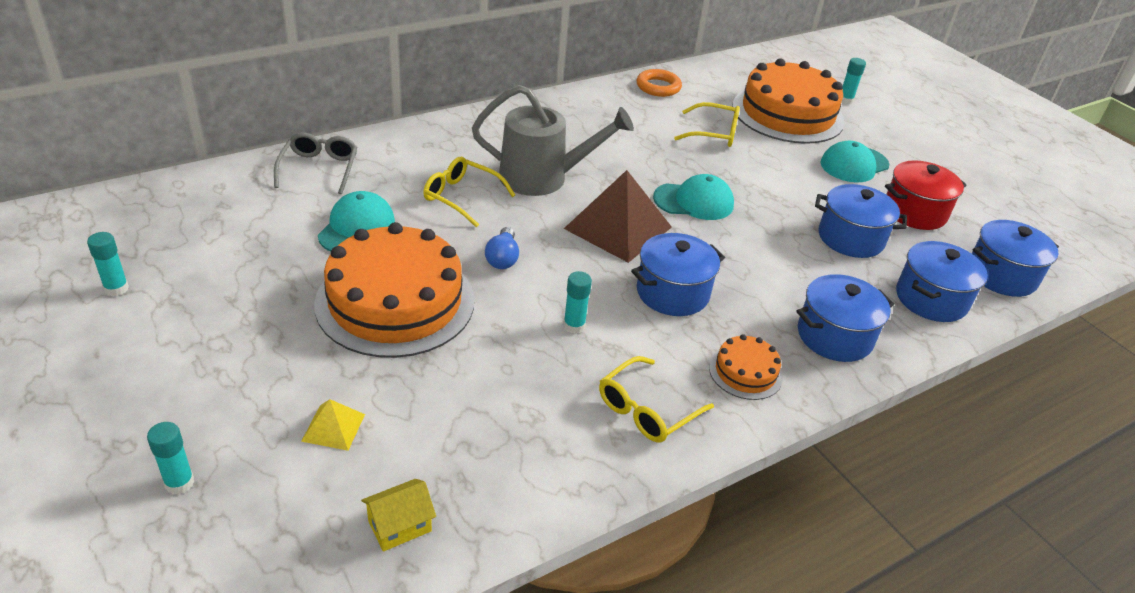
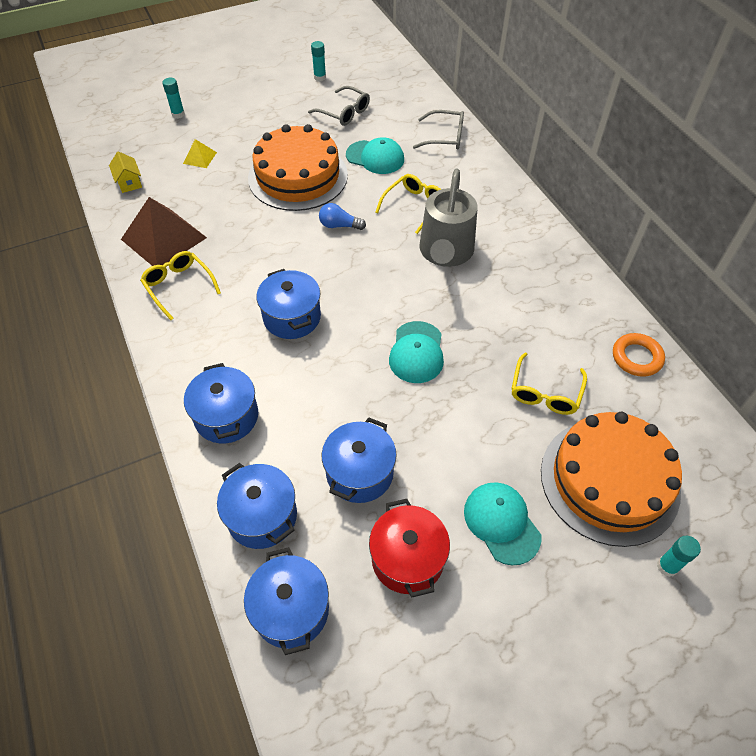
camera: 100 degrees right, 15 degrees up
turquoise glue stick [563,271,592,334] -> none
brown pyramid [564,170,672,263] -> brown pyramid moved to [121,197,207,266]
orange cake [709,334,783,400] -> none
none -> grey glasses [308,86,370,126]

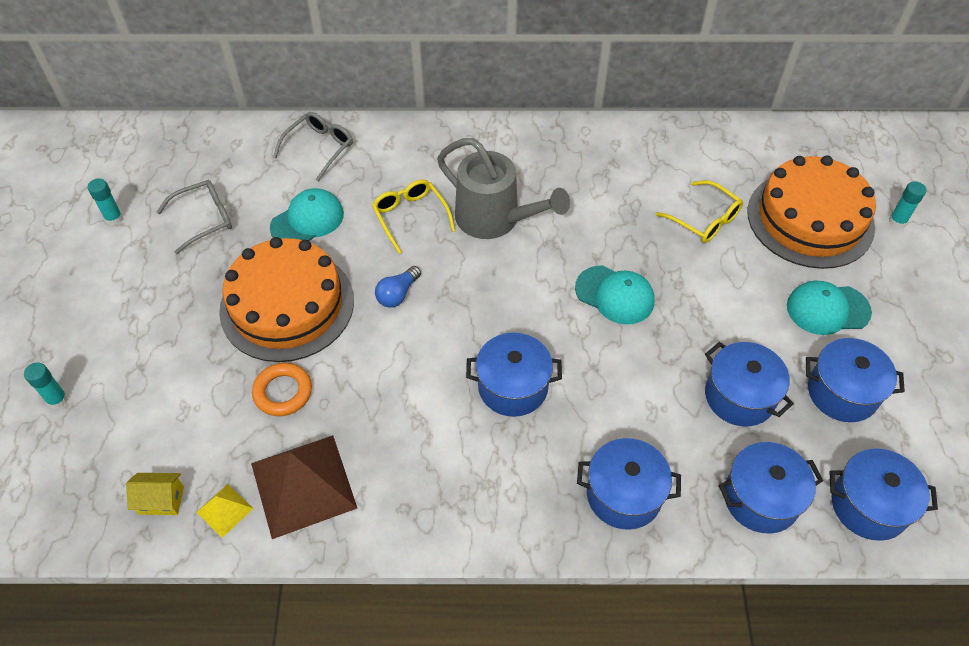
camera: 65 degrees left, 0 degrees up
yellow glasses [140,251,221,320] -> none
yellow pyramid [183,139,217,168] -> yellow pyramid moved to [196,484,254,538]
red pot [369,499,450,598] -> blue pot [806,338,905,422]
orange ring [613,333,665,377] -> orange ring moved to [252,363,312,416]

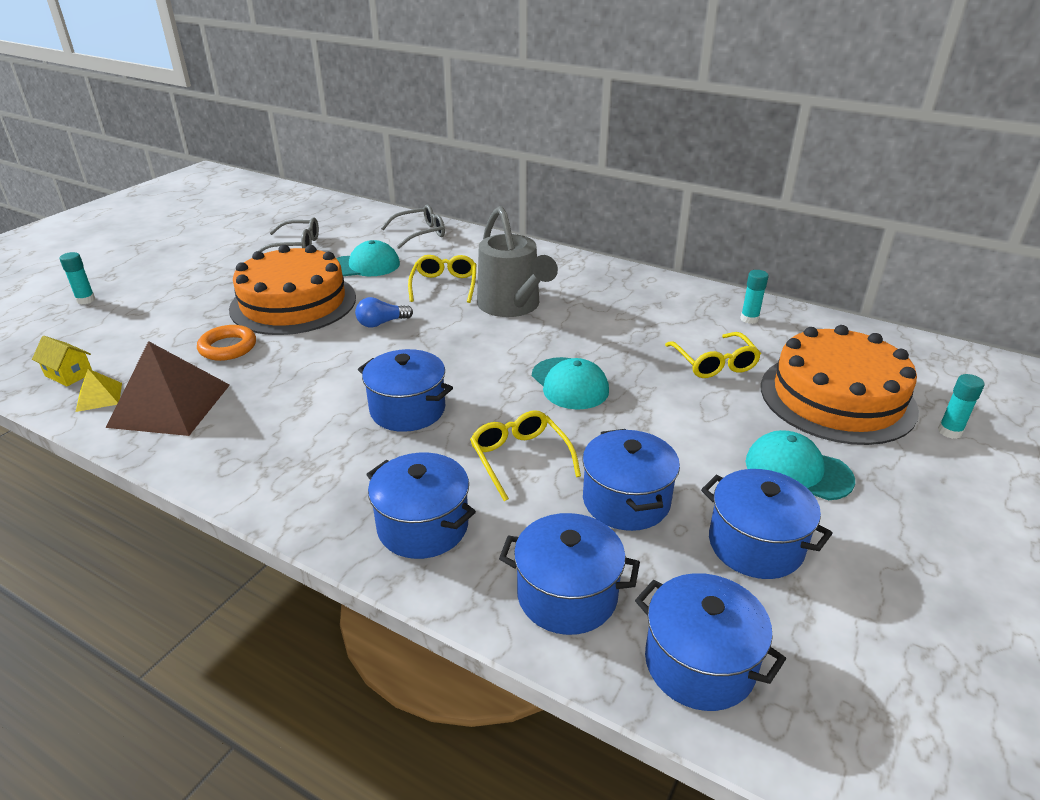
camera: 30 degrees right, 20 degrees down
turquoise glue stick [88,178,123,225] -> turquoise glue stick moved to [740,270,769,324]
none -> yellow glasses [470,410,581,501]

